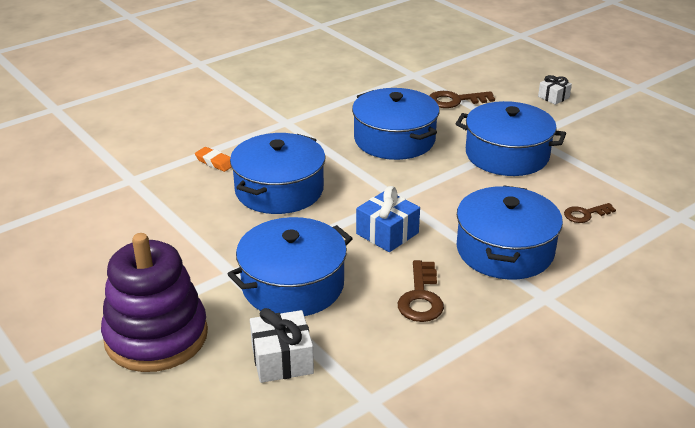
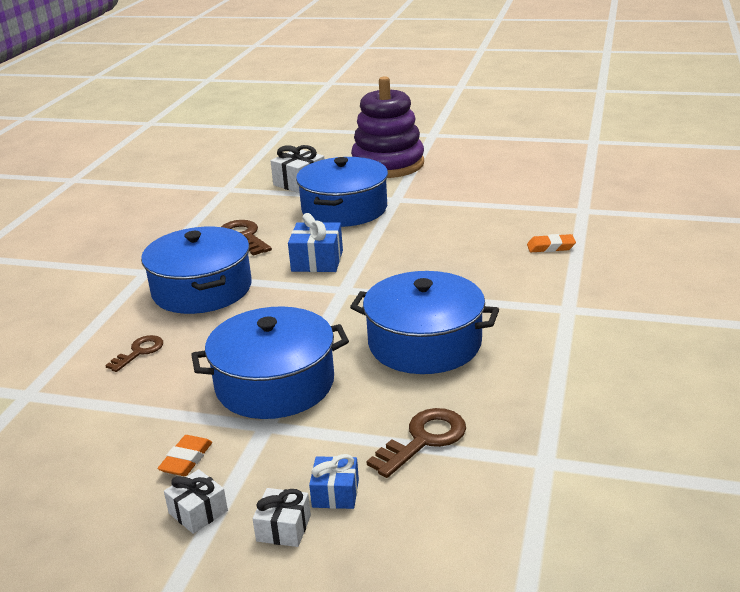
camera: 145 degrees right, 5 degrees down
blue pot [230,133,325,214] -> none
none -> orange eraser [157,435,212,476]
none -> white gift [164,469,228,534]
none -> blue gift [309,454,359,509]

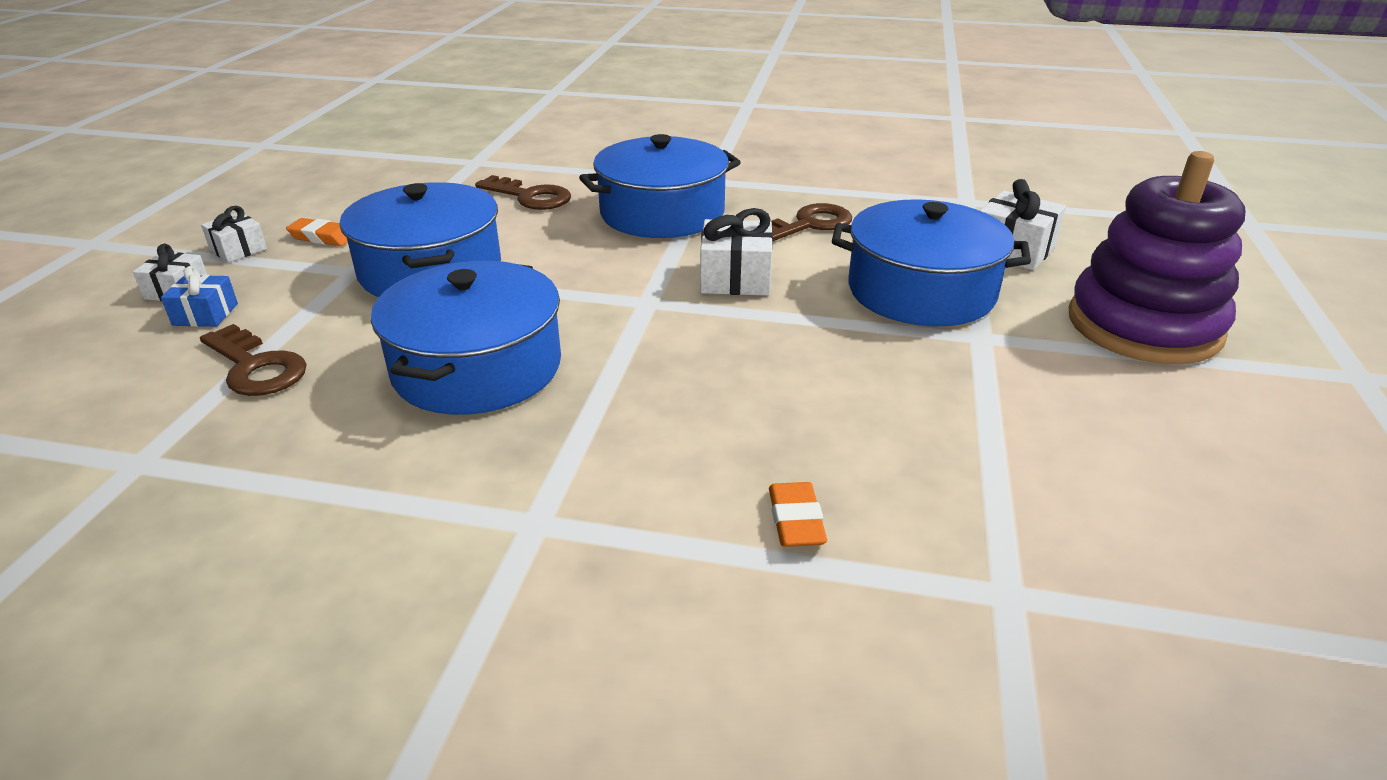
camera: 85 degrees right, 5 degrees up
brown key [105,335,163,372] -> brown key [475,175,571,210], size x1.51
blue gift [288,213,343,272] -> white gift [700,208,773,296]

